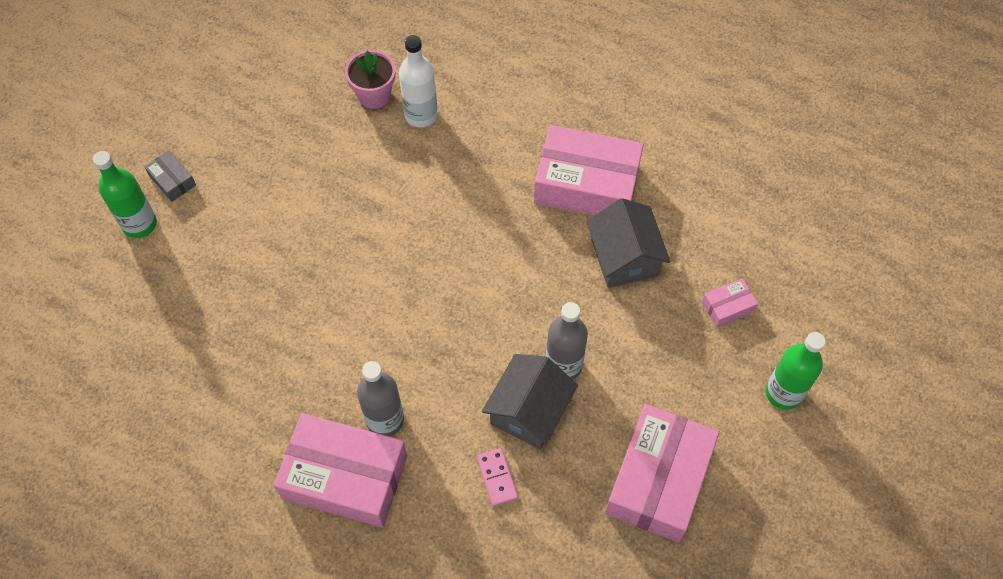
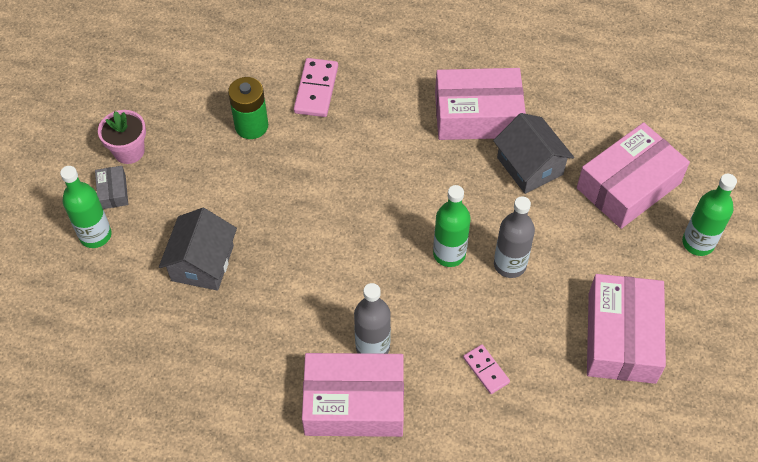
camera: 15 degrees left, 5 degrees down
grey box [144,150,196,202] -> grey box turned 45 degrees clockwise [95,166,128,209]
pink flower pot [345,50,395,109] -> pink flower pot moved to [98,110,146,164]
white bottle [399,35,438,127] -> pink domino [294,58,338,117]
grey house [482,354,578,449] -> grey house moved to [159,208,237,291]
pink box [702,278,758,327] -> pink box [577,122,690,229], size x2.31
none -> green battery [228,77,268,139]
none -> green bottle [433,185,471,267]

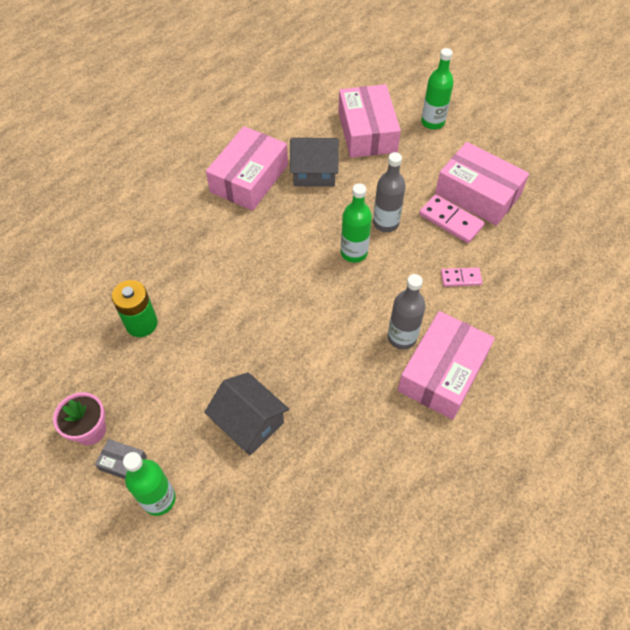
camera: 60 degrees left, 0 degrees up
pink domino [294,58,338,117] -> pink domino moved to [419,194,485,243]

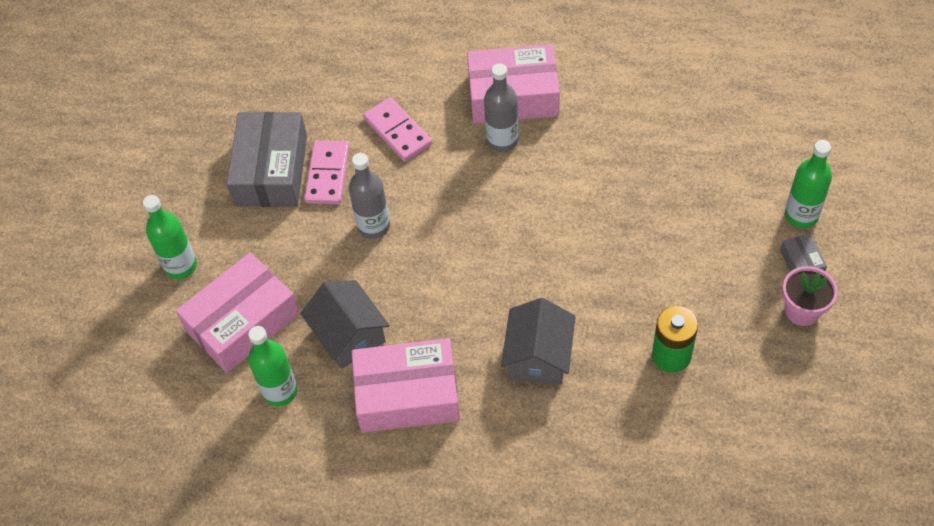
camera: 120 degrees left, 0 degrees up
grey house [204,372,289,456] -> grey house moved to [501,298,576,385]
green bottle [341,183,372,263] -> green bottle moved to [248,326,298,406]
pink box [435,142,529,226] -> grey box [226,112,307,207]
pink domino [441,267,483,287] -> pink domino [363,97,432,162], size x1.62

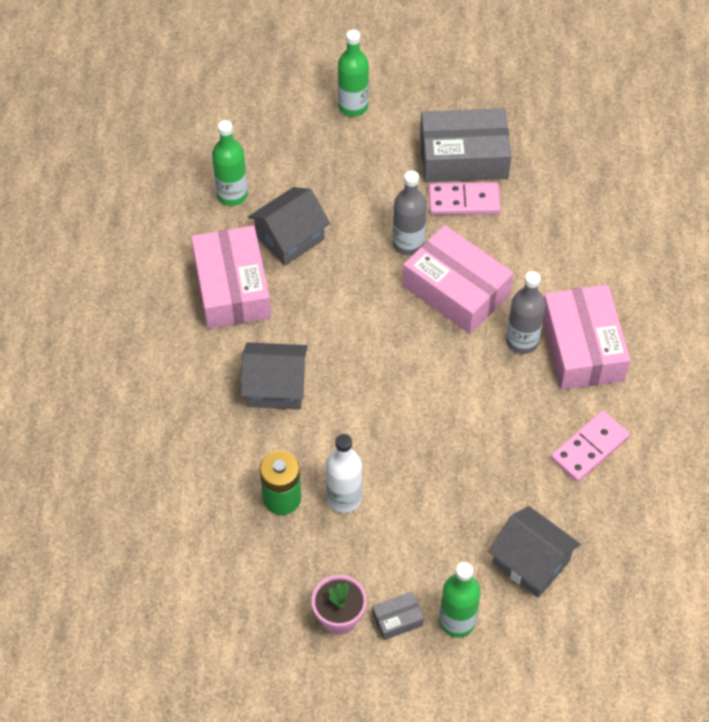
camera: 80 degrees right, 0 degrees up
pink box [176,253,300,373] -> pink box moved to [403,225,513,334]
pink domino [363,97,432,162] -> pink domino moved to [551,411,630,482]
none -> white bottle [326,434,362,513]
none -> grey house [488,506,581,598]

